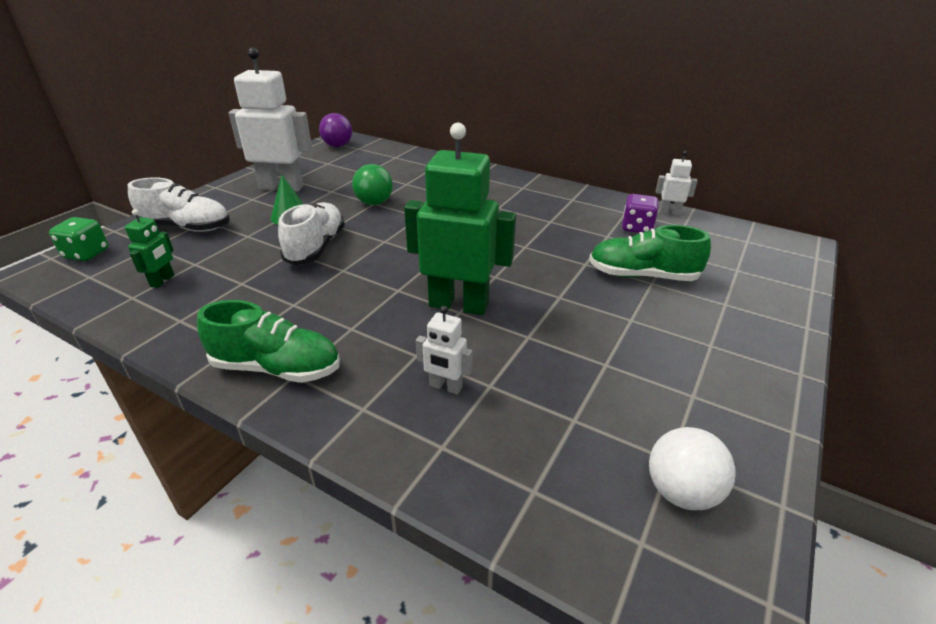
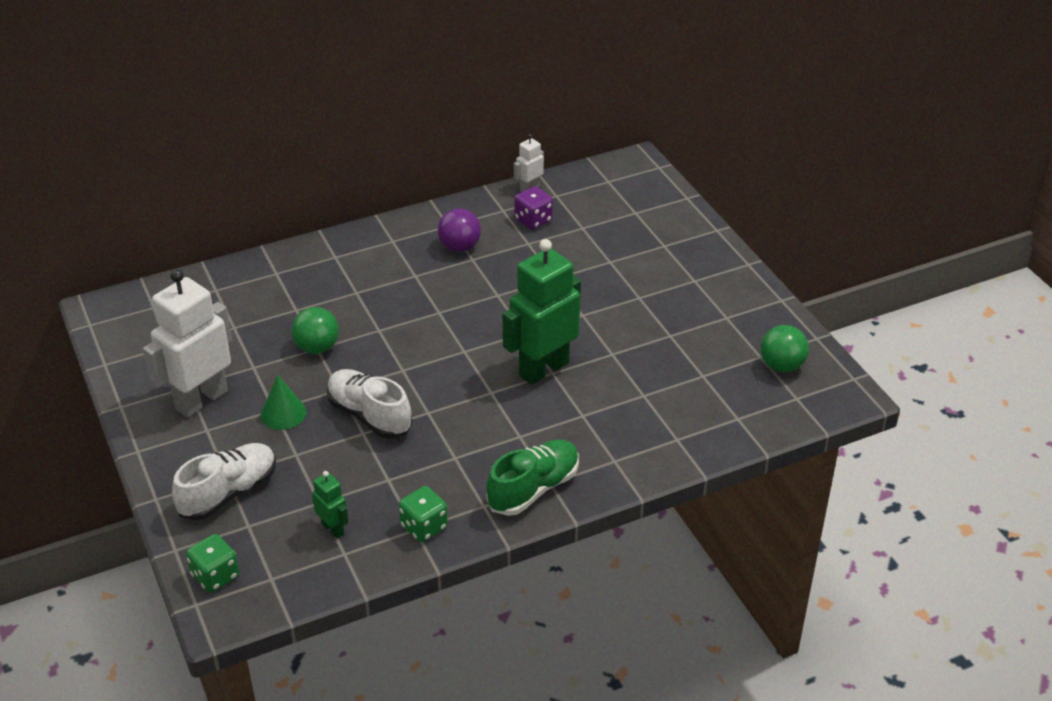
camera: 55 degrees left, 5 degrees up
purple ball [319,113,352,147] -> purple ball moved to [438,209,481,252]
white robot [416,306,473,395] -> none
green shoe [589,225,711,281] -> none
white ball [649,427,736,510] -> green ball [761,325,809,373]
none -> green dice [399,486,448,542]

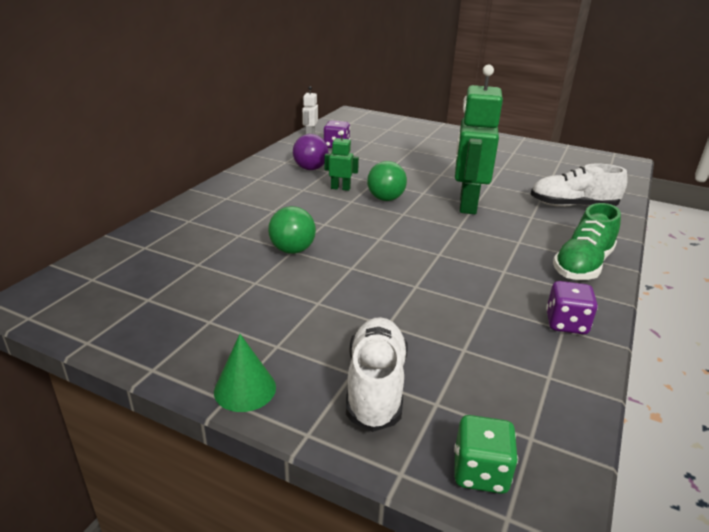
camera: 40 degrees left, 10 degrees down
white robot [143,269,232,418] -> none
green cone [261,375,307,430] -> green cone moved to [214,334,276,412]
green robot [312,471,349,539] -> green robot moved to [324,130,359,191]
white shoe [327,369,412,439] -> white shoe moved to [531,164,628,207]
green dice [399,486,448,542] -> purple dice [546,281,598,334]
green shoe [486,439,579,516] -> green shoe turned 150 degrees counterclockwise [553,203,621,280]
green ball [761,325,809,373] -> green ball moved to [367,161,407,201]

